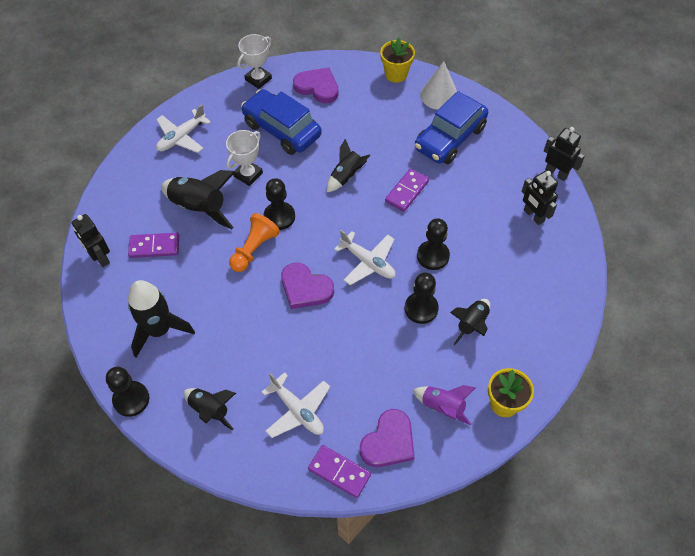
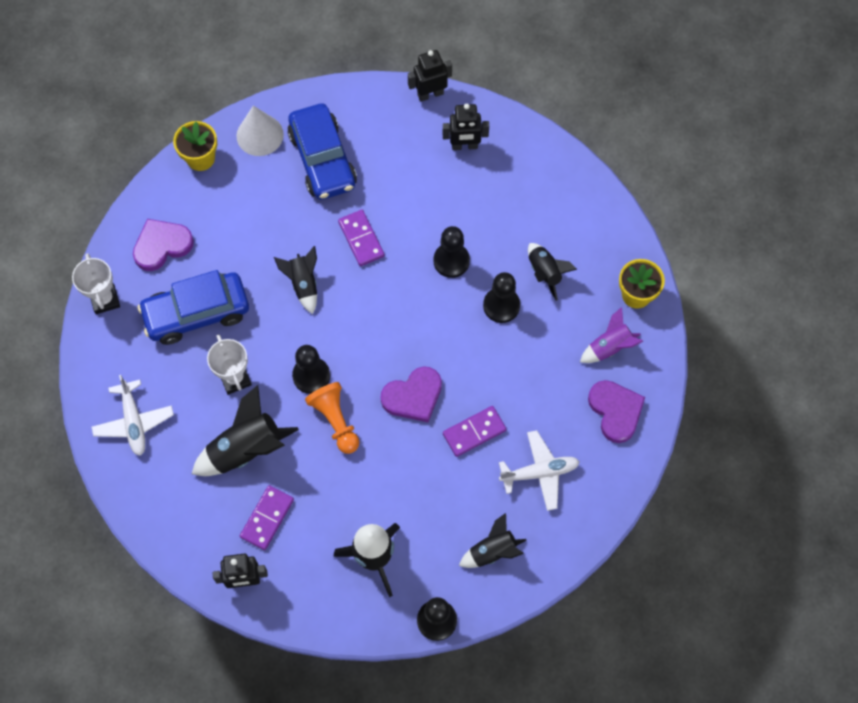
camera: 60 degrees left, 10 degrees up
purple domino [308,445,371,498] -> purple domino moved to [443,406,506,457]
white plane [334,230,395,285] -> none

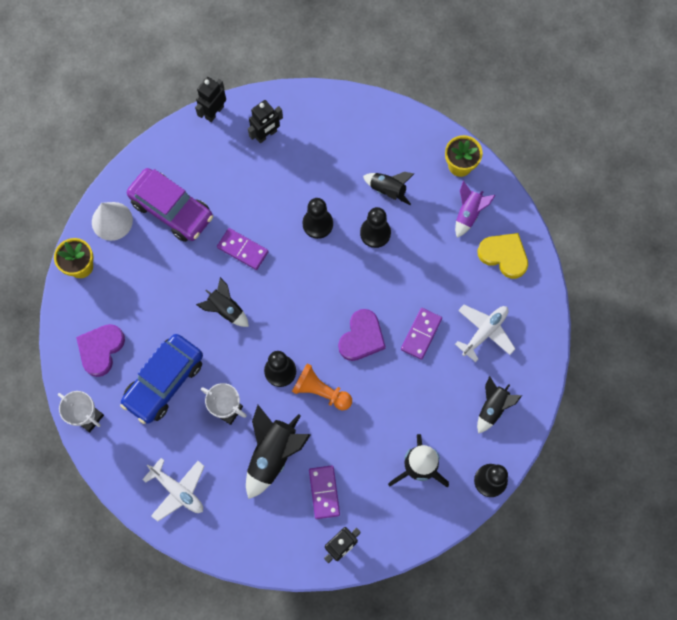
camera: 35 degrees left, 5 degrees up
blue car [288,103,357,200] -> purple car [127,168,213,242]
purple heart [588,380,645,443] -> yellow heart [478,233,528,279]

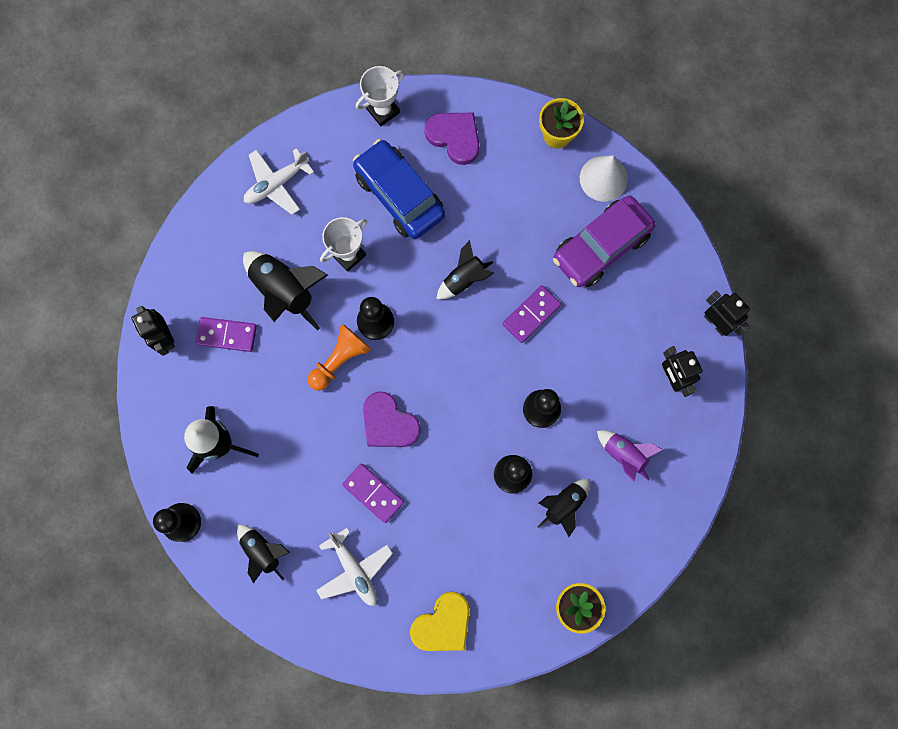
camera: 105 degrees right, 5 degrees up
purple rocket [455,181,495,238] -> purple rocket moved to [597,430,663,481]

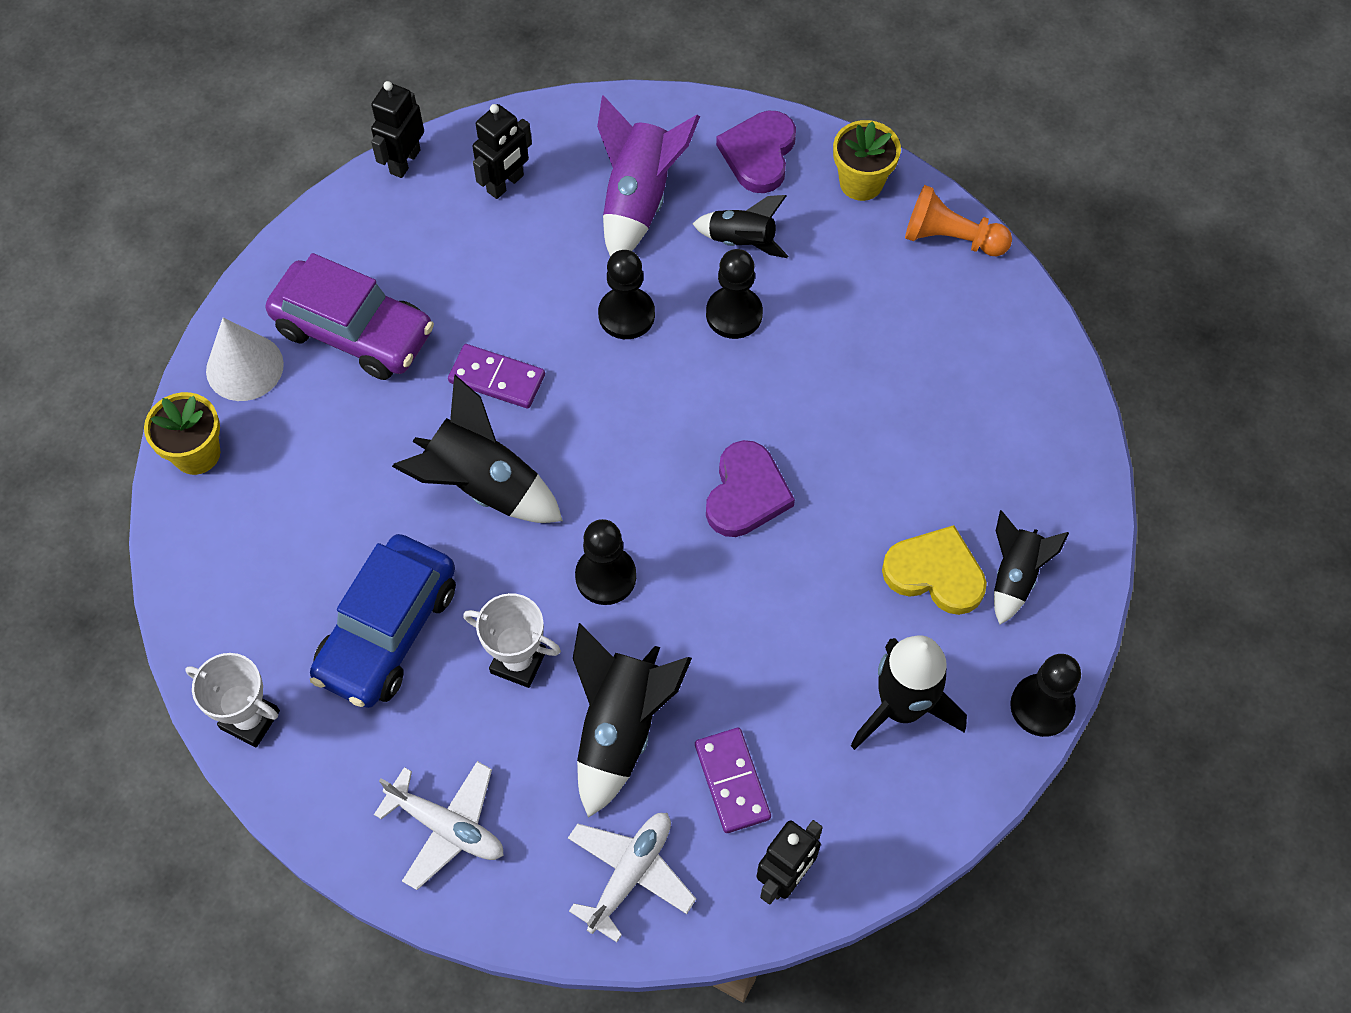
camera: 115 degrees left, 15 degrees down
orange pawn [307,324,371,391] -> orange pawn moved to [905,185,1012,256]
white plane [316,528,393,606] -> white plane moved to [568,813,696,942]
purple domino [342,464,404,523] -> none
yellow heart [410,592,470,651] -> yellow heart moved to [882,525,987,615]
purple heart [424,113,479,165] -> purple heart moved to [716,111,796,193]
black rocket [437,240,494,299] -> black rocket [392,375,563,523], size x1.61
purple rocket [597,430,663,481] -> purple rocket [597,95,700,257], size x1.61

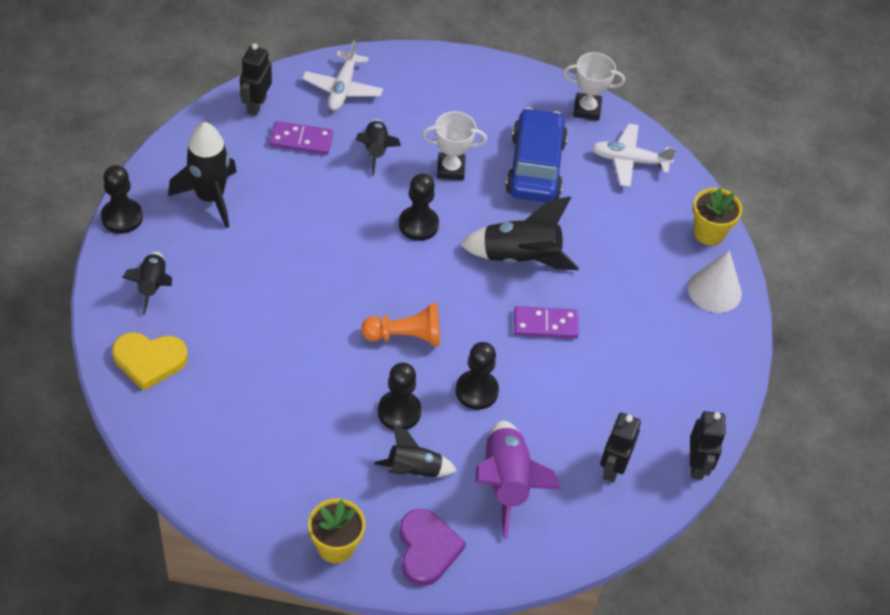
camera: 155 degrees right, 10 degrees down
purple car [266,253,434,380] -> none
white plane [374,761,504,890] -> white plane moved to [592,124,677,187]
black rocket [573,623,692,818] -> black rocket [356,119,401,176], size x0.62
purple domino [695,728,771,833] -> purple domino turned 45 degrees counterclockwise [269,121,333,155]
purple heart [706,440,795,537] -> none
yellow heart [882,525,987,615] -> yellow heart moved to [112,332,188,391]
orange pawn [905,185,1012,256] -> orange pawn moved to [361,303,440,346]

